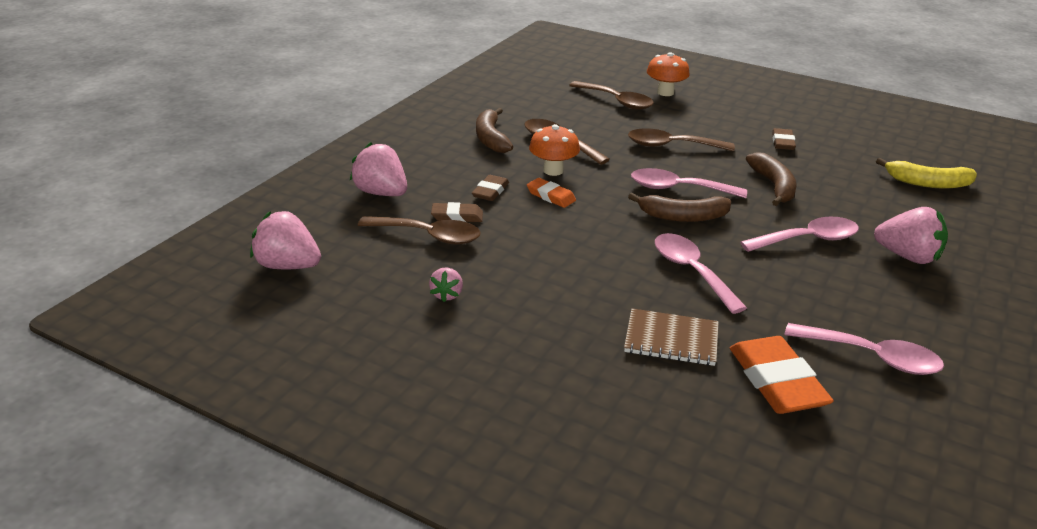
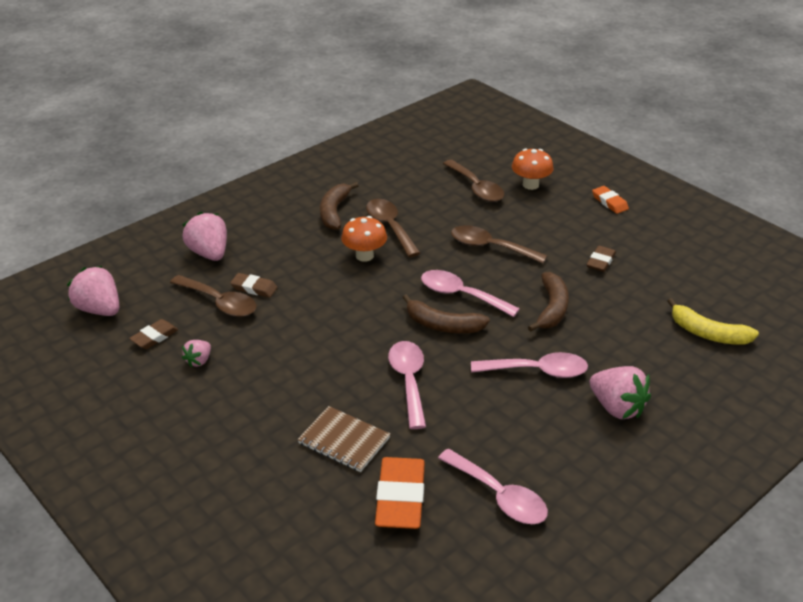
camera: 20 degrees right, 5 degrees up
brown eraser [472,175,509,201] -> brown eraser moved to [129,319,179,349]
orange eraser [527,178,576,208] -> orange eraser moved to [592,186,629,214]

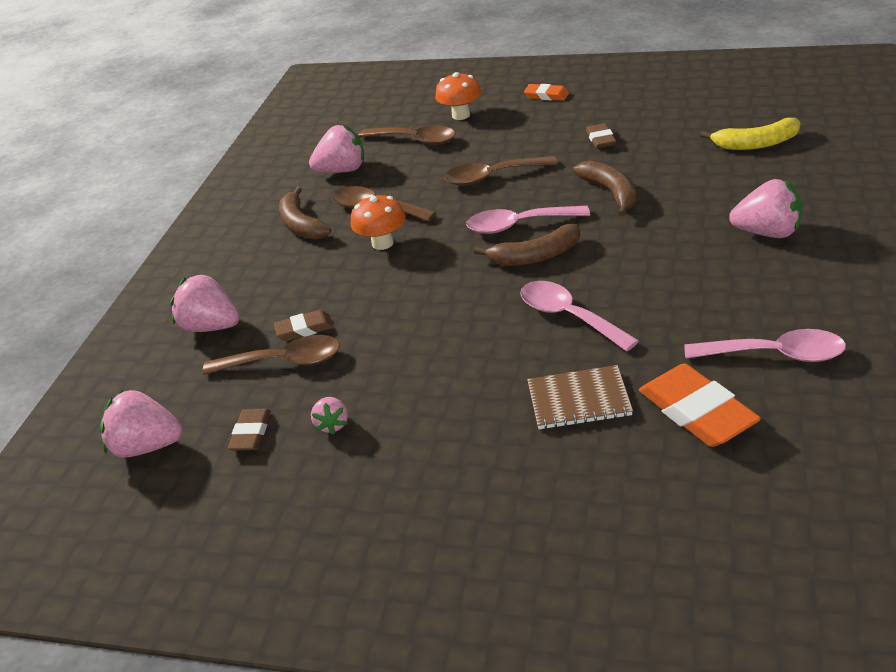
camera: 30 degrees left, 0 degrees up
pink spoon [471,352,588,378] -> none
none -> pink strawberry [309,124,364,173]

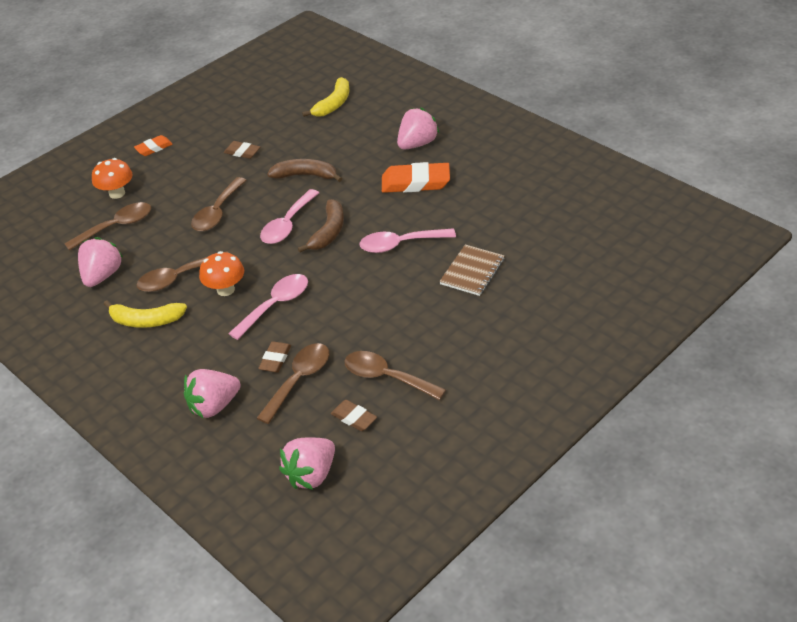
camera: 60 degrees left, 5 degrees up
brown banana [279,187,331,240] -> yellow banana [104,300,187,328]
pink strawberry [311,397,348,435] -> brown spoon [345,351,446,400]
orange eraser [639,363,761,447] -> orange eraser moved to [382,162,450,193]
pink spoon [684,329,846,362] -> pink spoon moved to [228,274,308,340]

